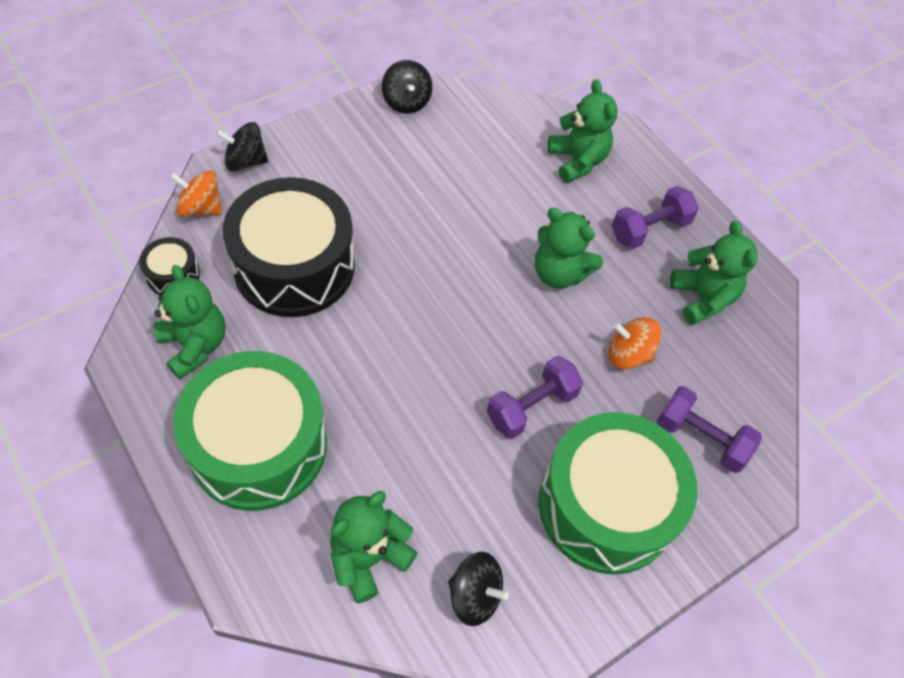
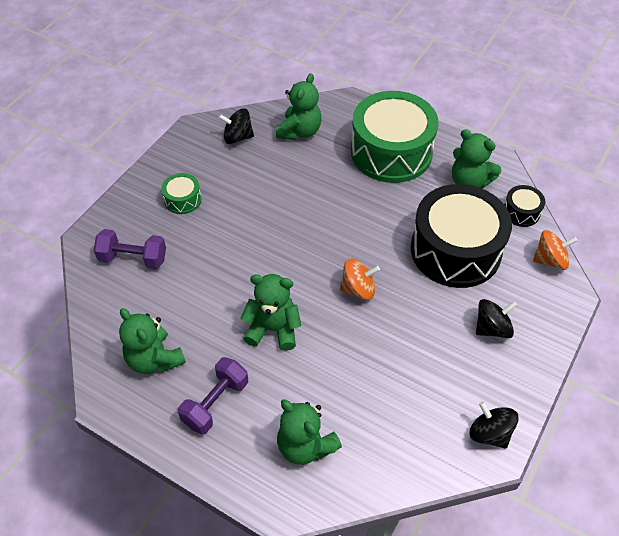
camera: 160 degrees right, 5 degrees down
black spinning top [216,122,268,172] -> black spinning top moved to [476,299,517,338]
purple dumbbell [487,356,583,439] -> none
green drum [539,412,697,574] -> green drum [162,173,201,214], size x0.43
orange spinning top [608,317,661,369] -> orange spinning top moved to [340,258,380,300]

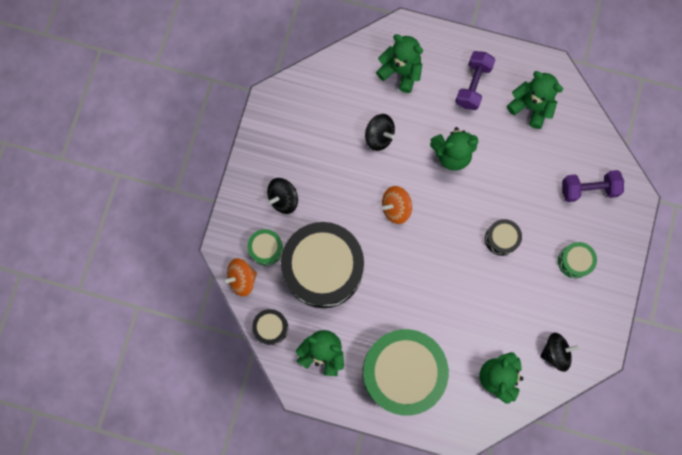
camera: 165 degrees right, 25 degrees up
black spinning top [469,401,518,449] -> black spinning top moved to [365,114,395,151]
none -> green drum [248,229,283,266]
none -> black drum [485,219,522,256]

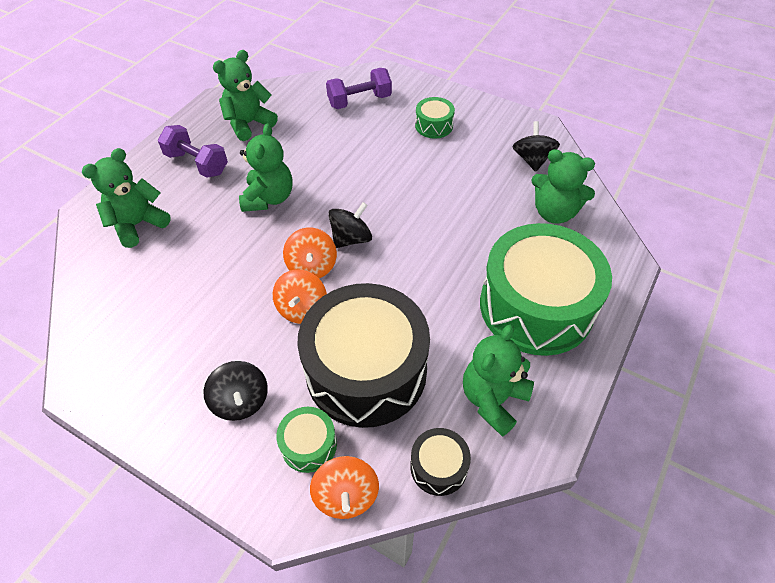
camera: 75 degrees left, 25 degrees down
black spinning top [365,114,395,151] -> black spinning top moved to [328,202,372,248]
black drum [485,219,522,256] -> none
purple dumbbell [562,170,624,202] -> purple dumbbell turned 60 degrees clockwise [326,68,392,109]
none -> orange spinning top [273,269,327,324]

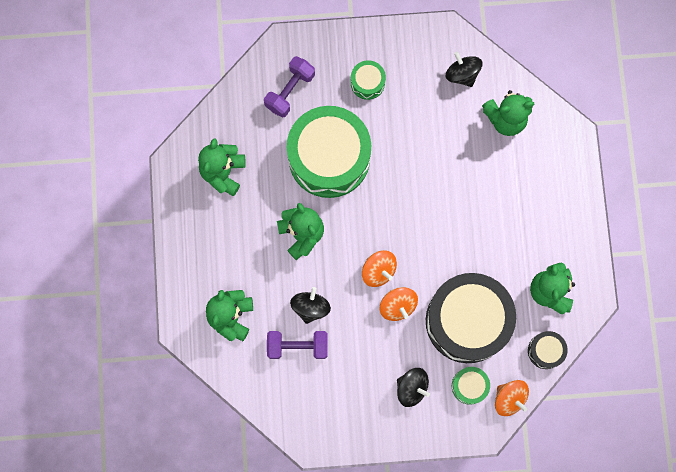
camera: 35 degrees left, 25 degrees up
purple dumbbell [158,125,228,178] -> purple dumbbell moved to [267,331,328,359]
black spinning top [328,202,372,248] -> black spinning top moved to [290,287,331,324]
green drum [480,223,612,356] -> green drum moved to [287,106,371,198]

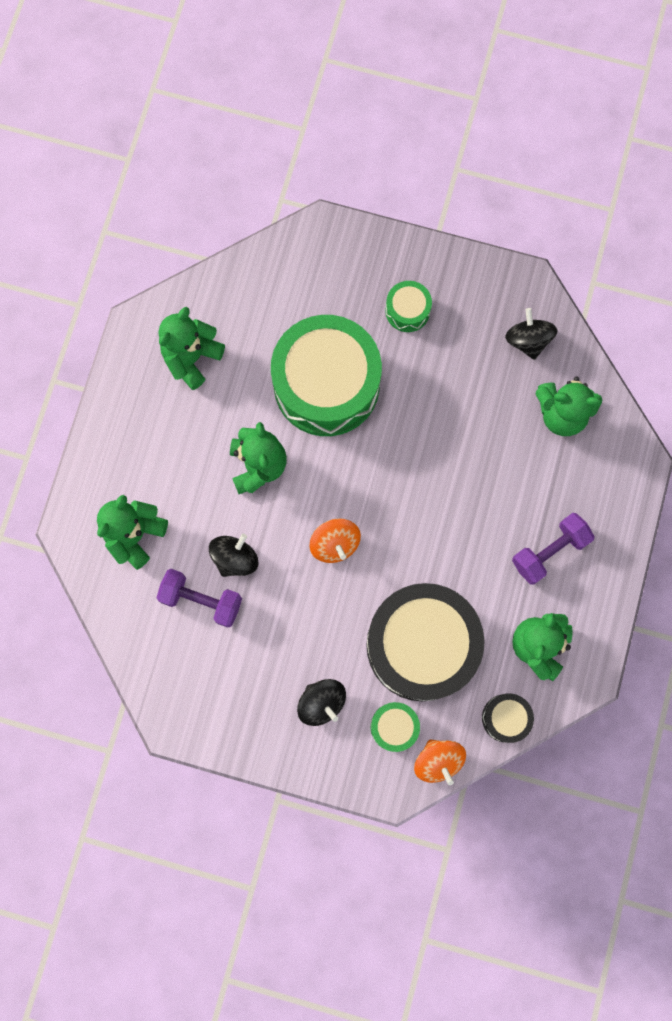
camera: 20 degrees right, 0 degrees up
purple dumbbell [264,56,315,118] -> purple dumbbell moved to [512,513,595,585]
orange spinning top [380,287,418,321] -> none

